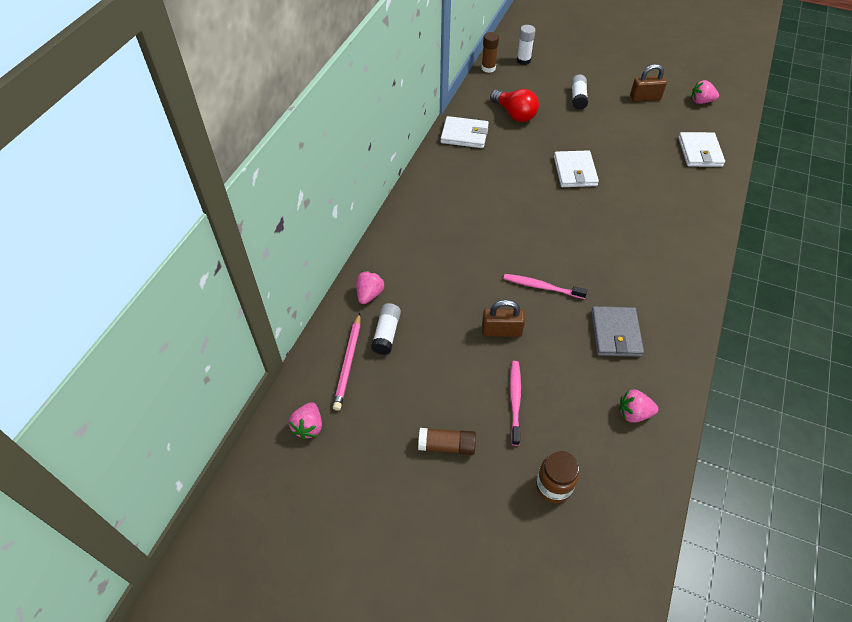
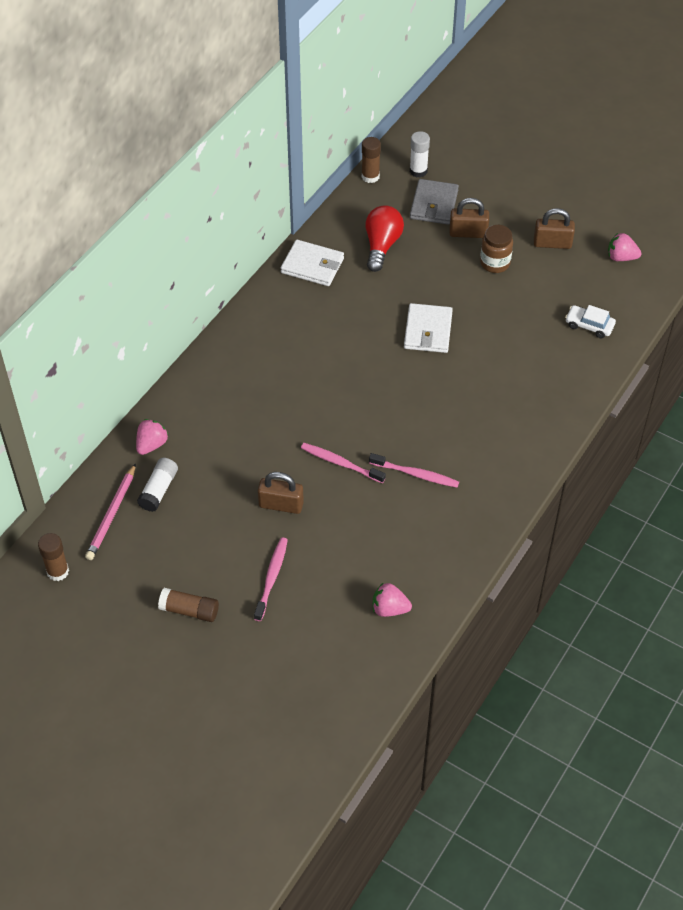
camera: 10 degrees right, 0 degrees up
pink strawberry [289,402,322,439] -> brown glue stick [38,533,69,581]
red light bulb [490,89,539,122] -> red light bulb turned 135 degrees counterclockwise [365,205,404,272]
brown jar [536,451,579,503] -> brown jar moved to [480,225,513,273]
white glue stick [571,74,588,110] -> brown padlock [450,198,489,238]
grey wallet [591,306,644,357] -> grey wallet moved to [410,179,459,225]
white wallet [678,132,725,167] -> white car [565,305,616,338]
none -> pink toothbrush [369,453,459,488]

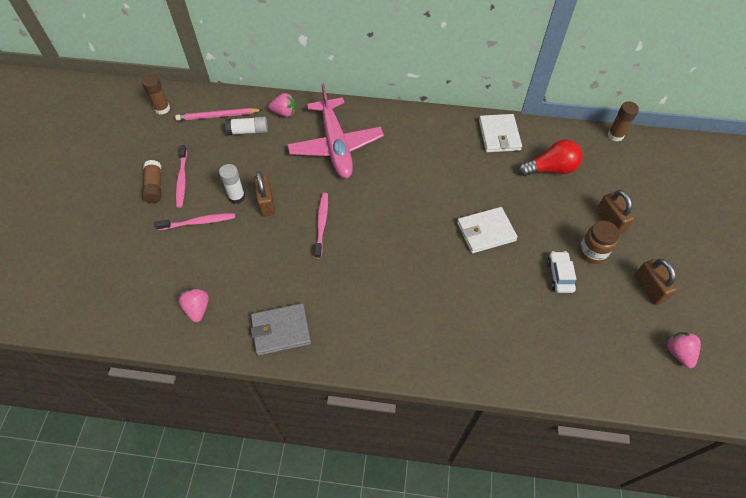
camera: 65 degrees right, 5 degrees up
pink toothbrush [369,453,459,488] -> pink toothbrush moved to [176,145,187,208]
white glue stick [410,131,430,178] -> white glue stick moved to [219,164,245,204]
grey wallet [410,179,459,225] -> grey wallet moved to [251,303,311,356]
white car [565,305,616,338] -> white car moved to [547,251,576,293]
none -> pink plane [287,84,384,178]

